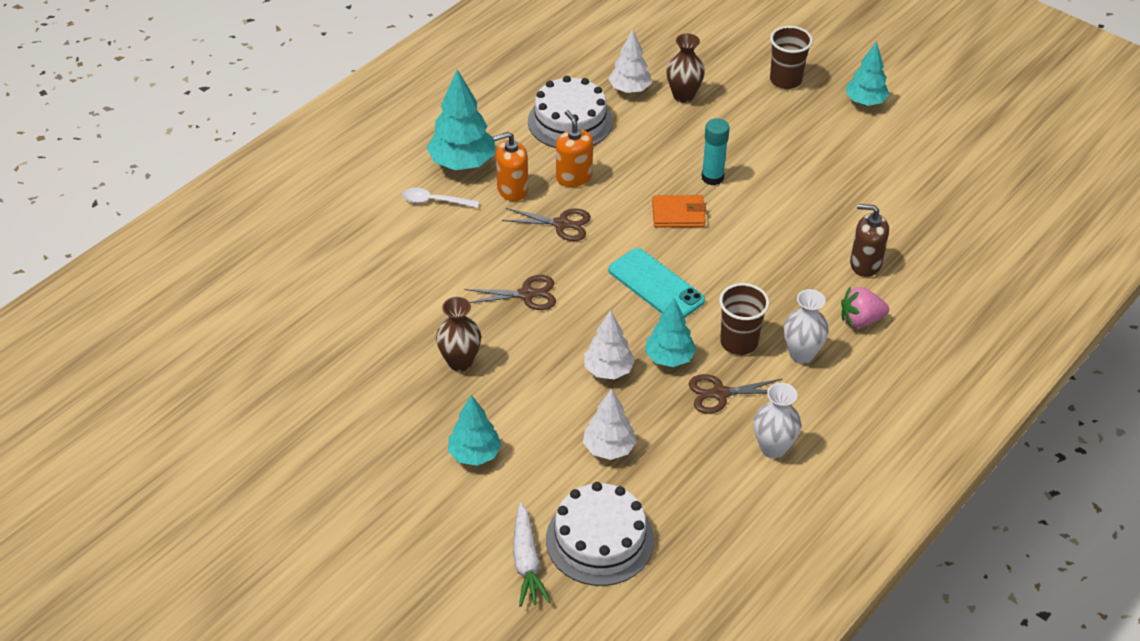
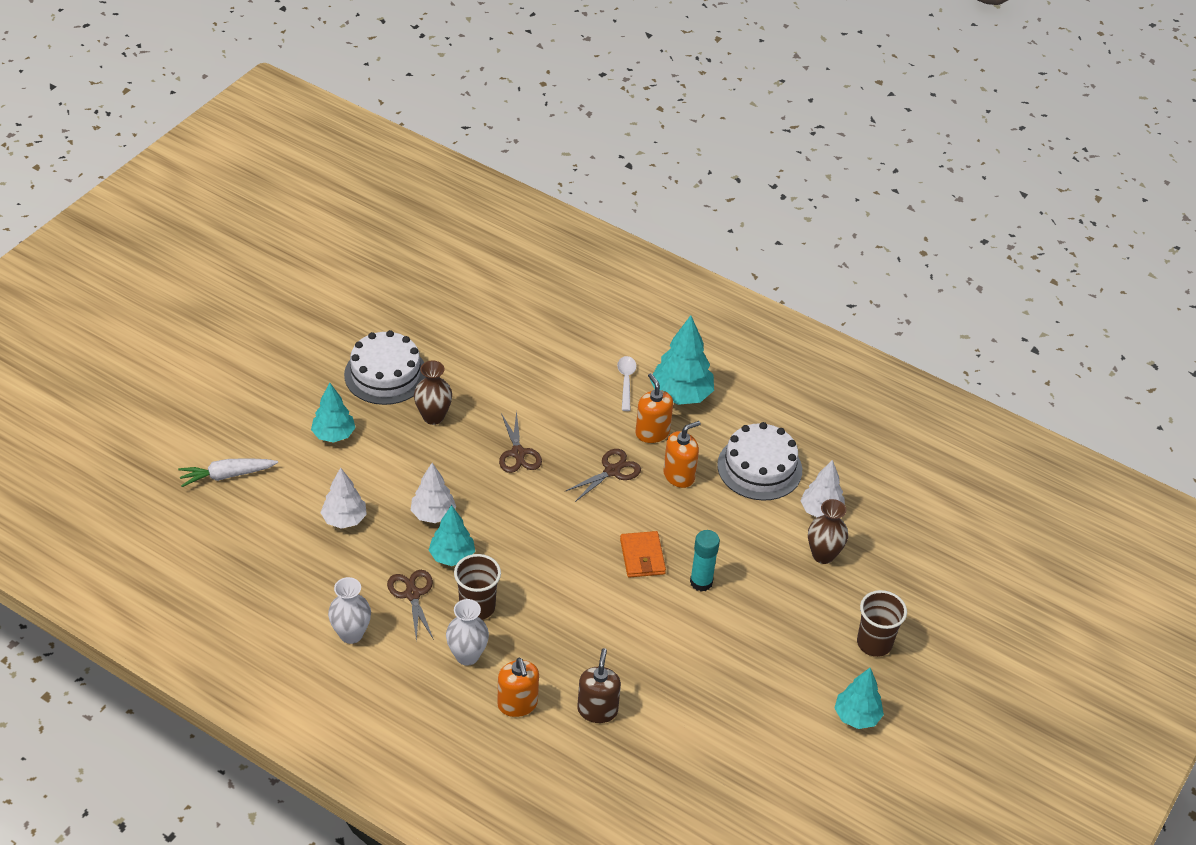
camera: 80 degrees right, 0 degrees up
brown scissors [502,208,591,241] -> brown scissors turned 135 degrees counterclockwise [564,449,641,502]
white cake [546,482,654,586] -> white cake moved to [344,330,426,405]
turquoise phone [608,248,705,318] -> none
pink strawberry [841,287,889,328] -> orange soap dispenser [497,658,539,717]

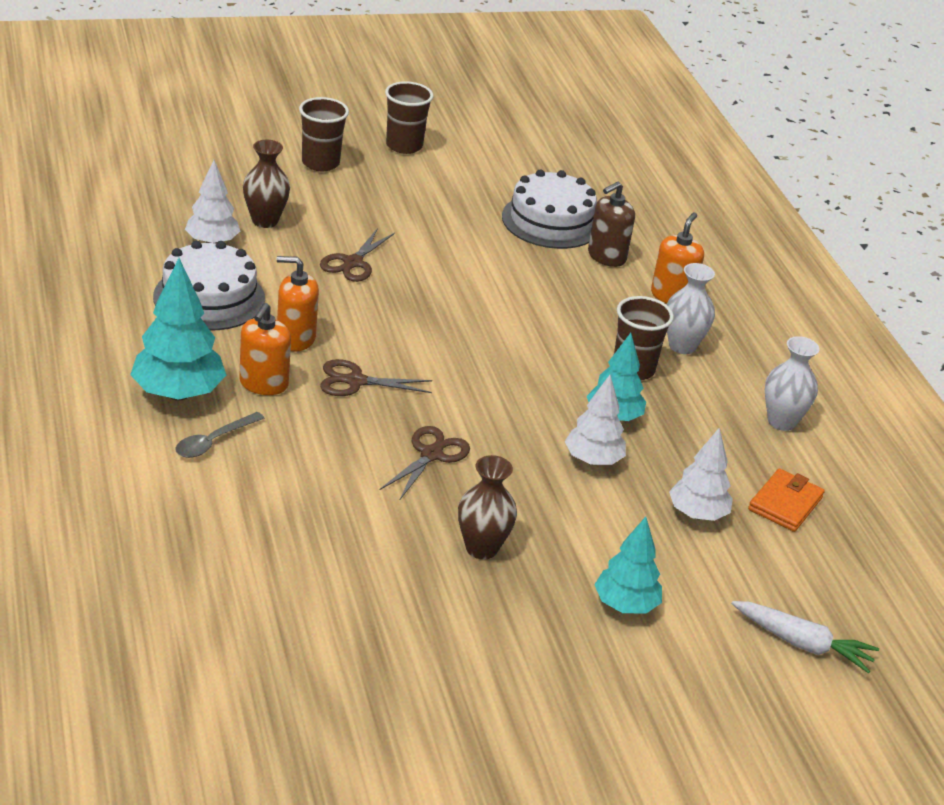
camera: 140 degrees left, 10 degrees down
white cake [344,330,426,405] -> white cake moved to [502,170,597,249]
brown scissors [387,570,434,642] -> brown scissors moved to [320,228,395,282]
white spoon [617,356,637,411] -> grey spoon [175,412,264,458]
orange wallet [620,531,666,577] -> orange wallet moved to [748,469,825,532]
turquoise glue stick [690,530,720,592] -> none
turquoise tree [834,668,884,729] -> brown cup [385,81,433,154]

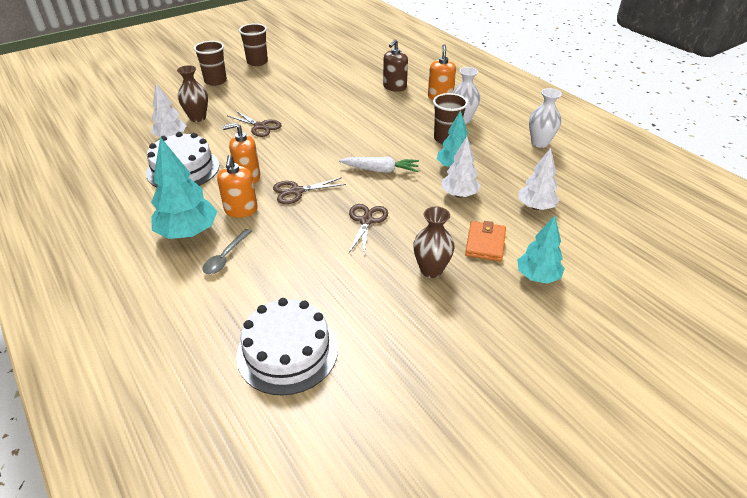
camera: 15 degrees left, 5 degrees up
brown scissors [320,228,395,282] -> brown scissors turned 60 degrees counterclockwise [228,110,282,137]
white cake [502,170,597,249] -> white cake moved to [236,298,338,395]
white carrot [732,601,879,673] -> white carrot moved to [339,157,419,173]
orange wallet [748,469,825,532] -> orange wallet moved to [465,221,506,261]

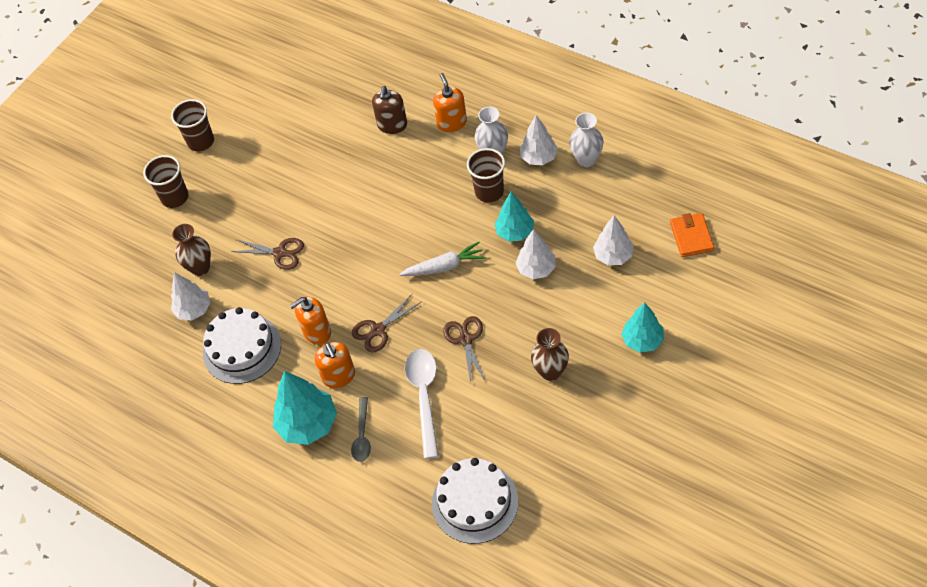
camera: 15 degrees left, 15 degrees up
orange wallet [465,221,506,261] -> orange wallet moved to [670,213,714,257]
none -> white spoon [405,349,439,459]
none -> white tree [520,115,558,165]

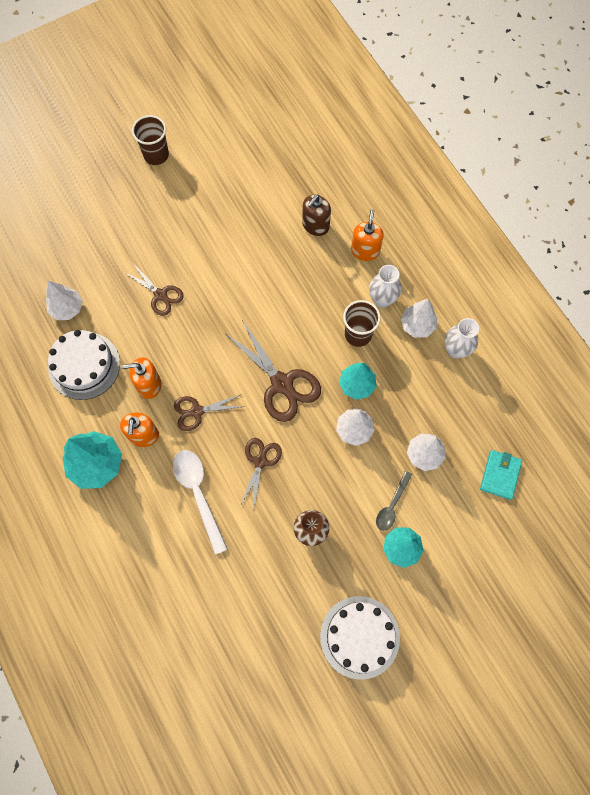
camera: 20 degrees right, 15 degrees up
brown cup [143,155,188,208] -> none
brown vase [172,224,211,276] -> none
grey spoon [351,397,371,462] -> grey spoon moved to [376,471,412,531]
white carrot [399,242,486,276] -> brown scissors [226,320,321,422]
white spoon [405,349,439,459] -> white spoon turned 45 degrees counterclockwise [173,450,228,555]
white cake [432,458,518,544] -> white cake moved to [320,596,400,680]
orange wallet [670,213,714,257] -> turquoise wallet [480,450,522,500]

